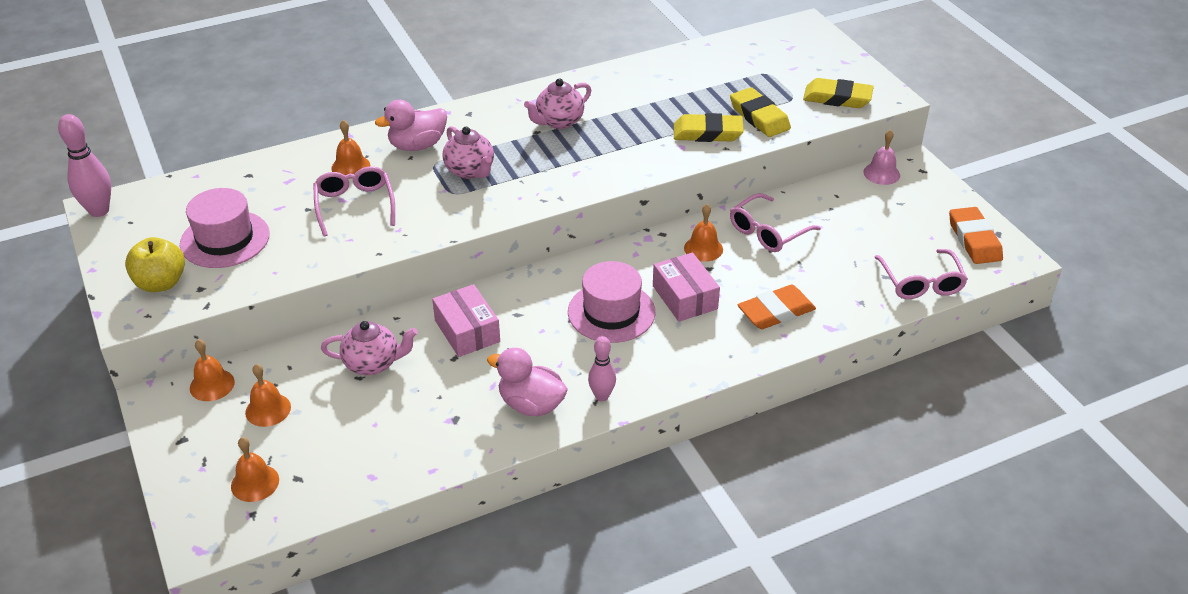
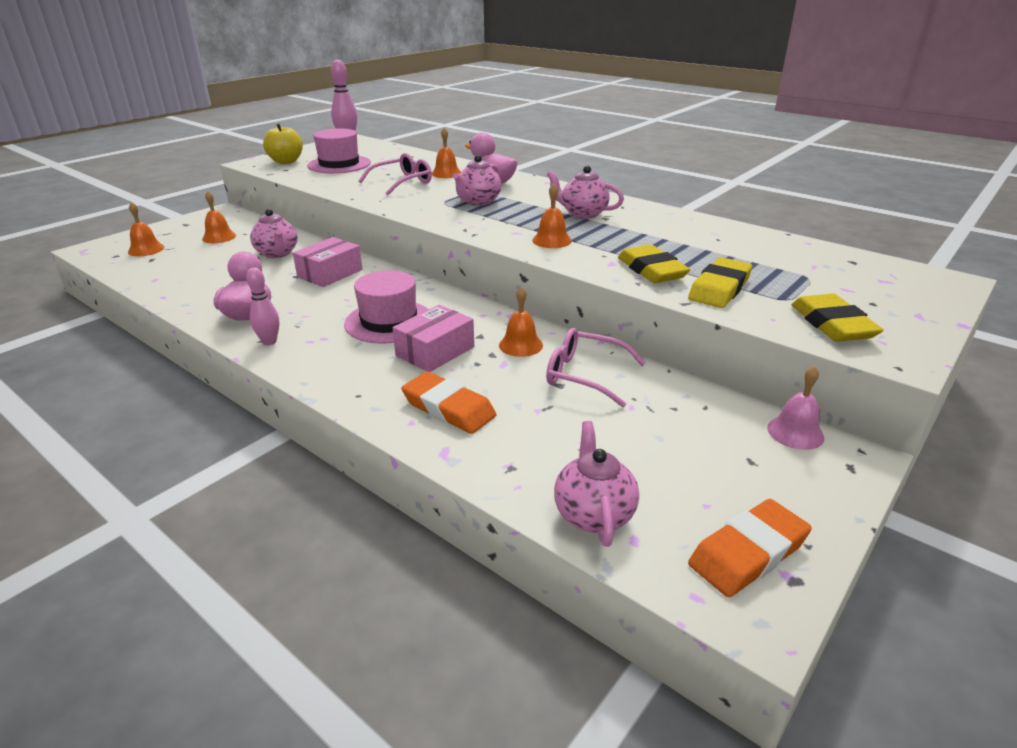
camera: 65 degrees right, 10 degrees down
orange bell [190,339,235,401] -> orange bell moved to [532,184,572,248]
pink glasses [875,249,968,299] -> pink teapot [554,421,639,547]

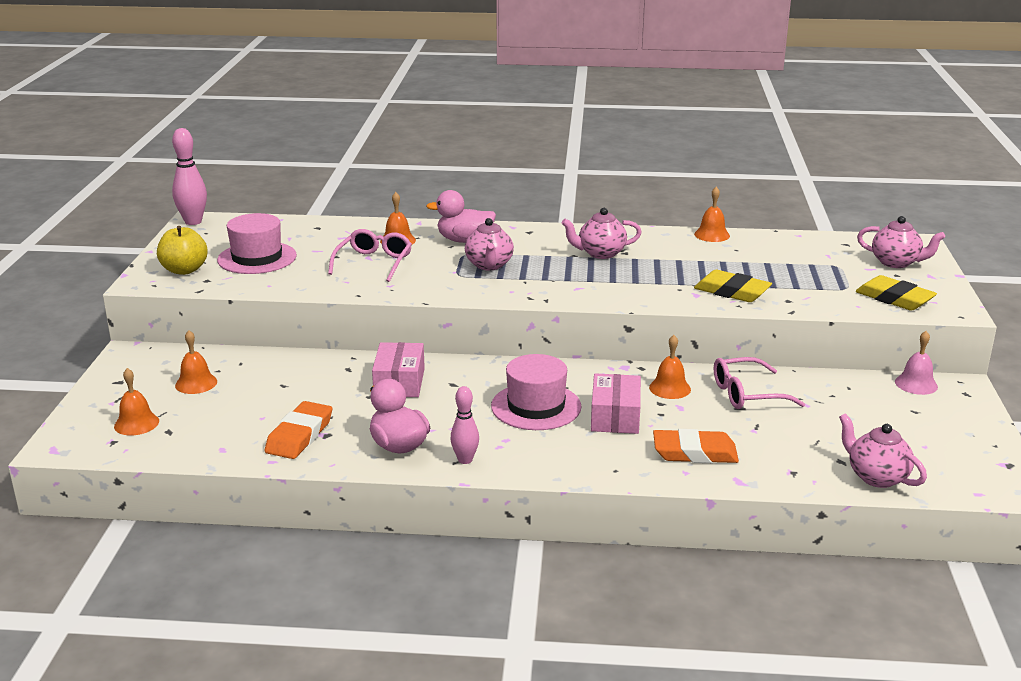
camera: 35 degrees left, 5 degrees down
pink teapot [250,209,298,258] -> pink teapot moved to [857,216,945,268]
orange bell [532,184,572,248] -> orange bell moved to [694,187,730,242]
yellow eraser [688,257,752,308] -> none
orange eraser [688,499,812,597] -> orange eraser moved to [265,401,332,459]

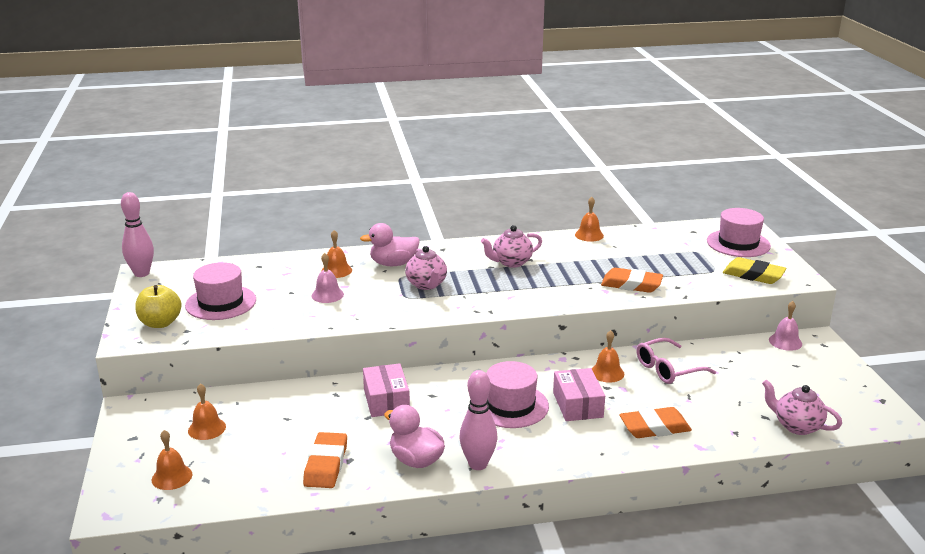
camera: 15 degrees left, 0 degrees up
pink glasses [328,229,412,282] -> pink bell [312,253,344,303]
pink bowling pin [450,386,479,464] -> pink bowling pin [459,370,498,470], size x1.54
yellow eraser [694,270,772,302] -> orange eraser [601,268,663,293]
pink teapot [857,216,945,268] -> pink hat [707,208,771,257]

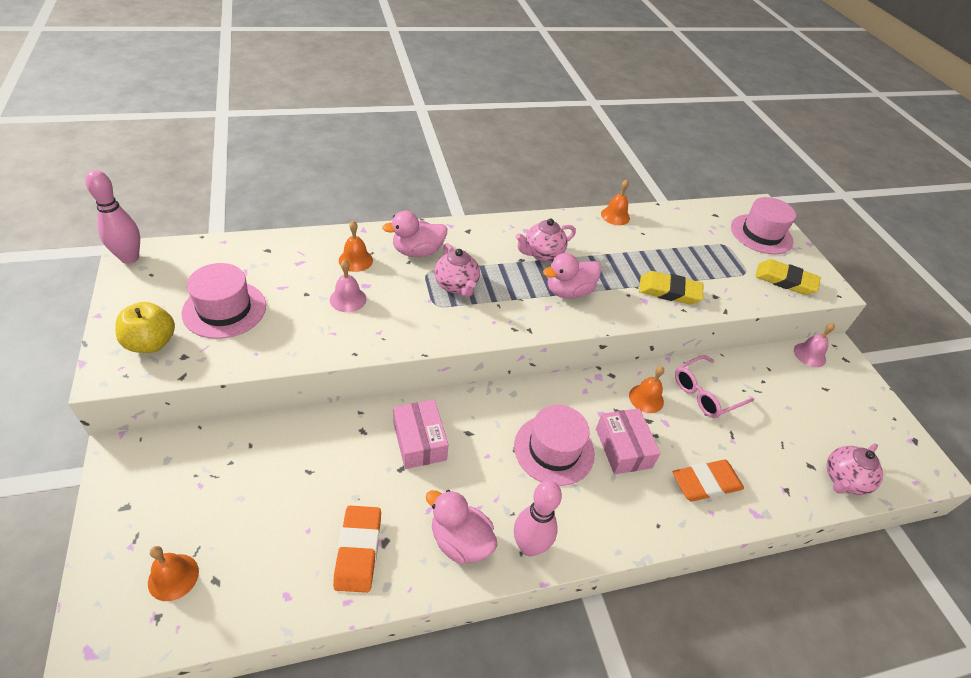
camera: 10 degrees left, 20 degrees up
orange bell [188,383,226,440] -> none
orange eraser [601,268,663,293] -> yellow eraser [639,271,703,305]
pink teapot [762,379,842,435] -> pink teapot turned 75 degrees counterclockwise [826,444,883,495]
none -> pink duck [543,253,601,299]

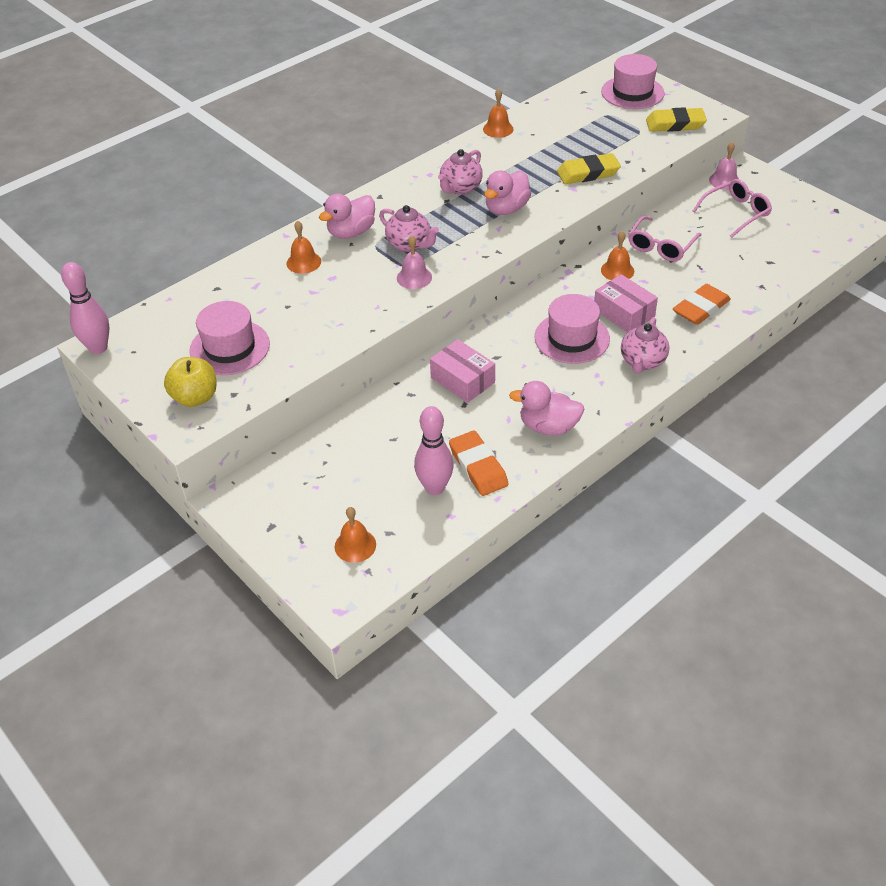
camera: 20 degrees left, 0 degrees up
pink bell [330,259,366,312] -> pink bell moved to [397,236,432,289]
pink bowling pin [514,481,562,557] -> pink bowling pin moved to [414,406,454,495]
pink teapot [826,444,883,495] -> pink teapot moved to [621,317,669,374]
none -> pink glasses [693,179,772,238]

